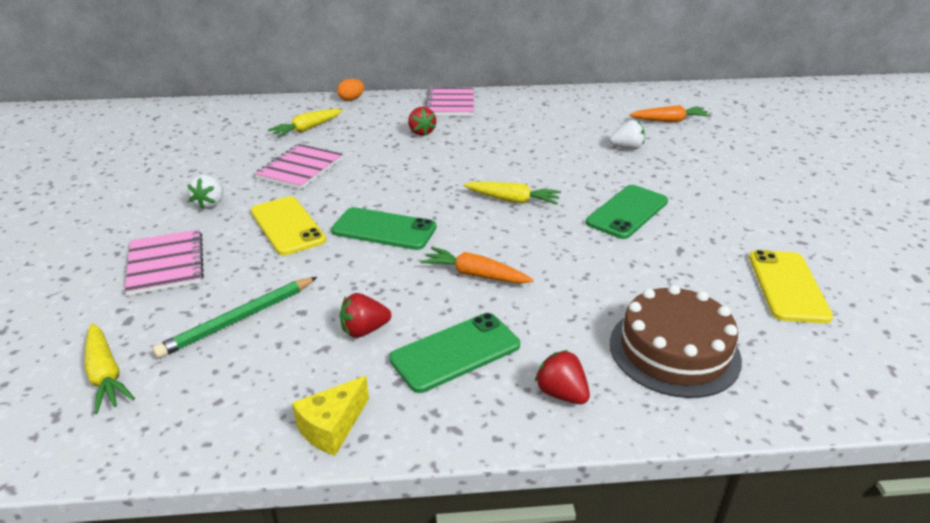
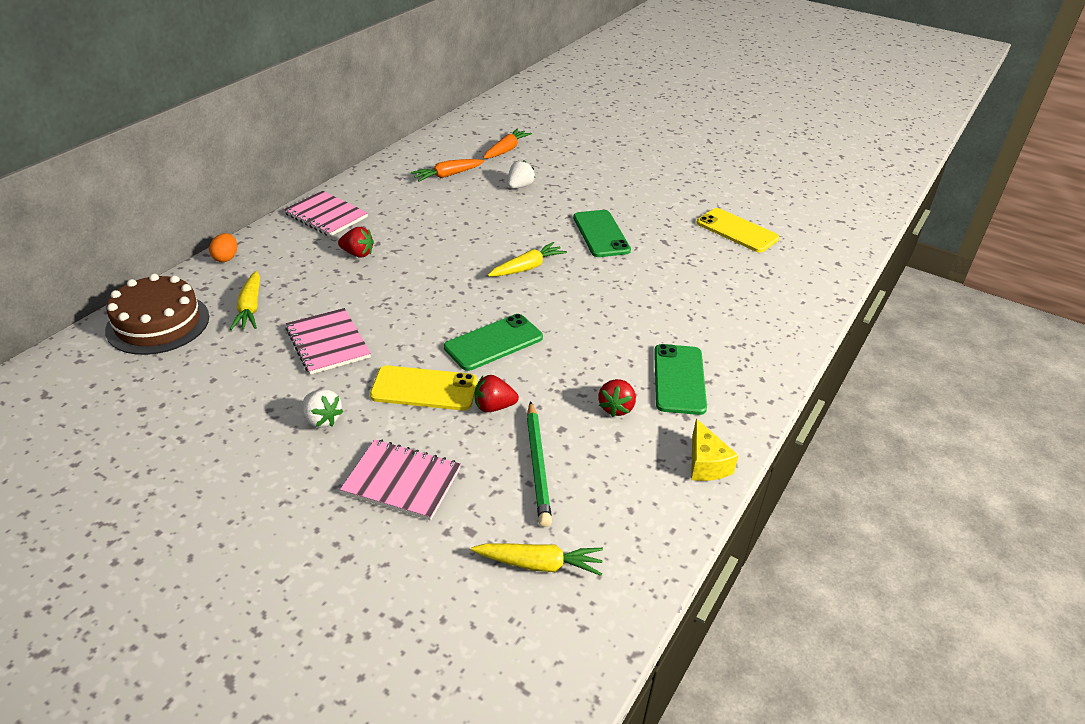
camera: 55 degrees left, 5 degrees up
orange carrot [420,247,534,284] -> orange carrot moved to [411,159,485,182]
red strawberry [535,350,590,404] -> red strawberry moved to [475,375,519,412]
brown cake [610,285,742,398] -> brown cake moved to [105,274,209,355]

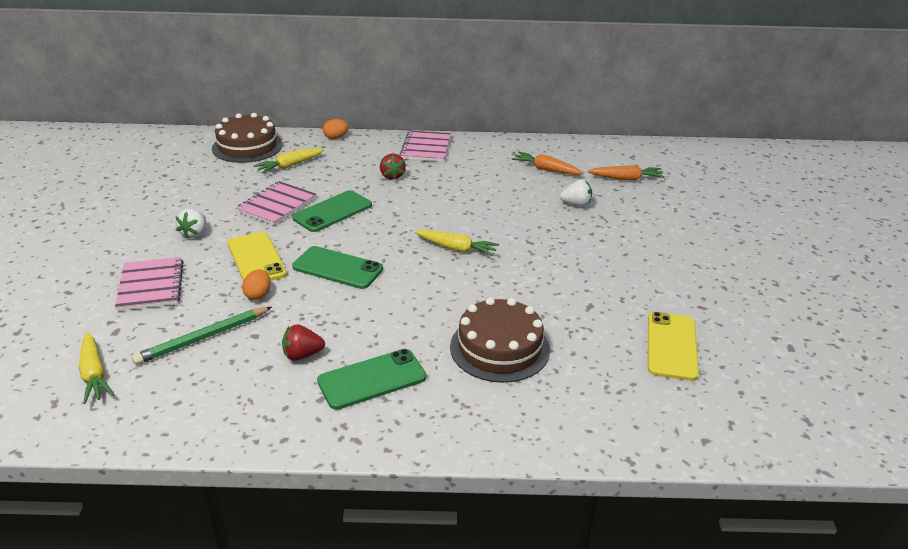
camera: 60 degrees right, 5 degrees down
red strawberry [475,375,519,412] -> orange egg [242,269,271,300]
green phone [573,210,631,257] -> green phone moved to [292,190,372,232]
yellow cheese [691,419,739,481] -> none
none -> brown cake [450,297,550,383]

